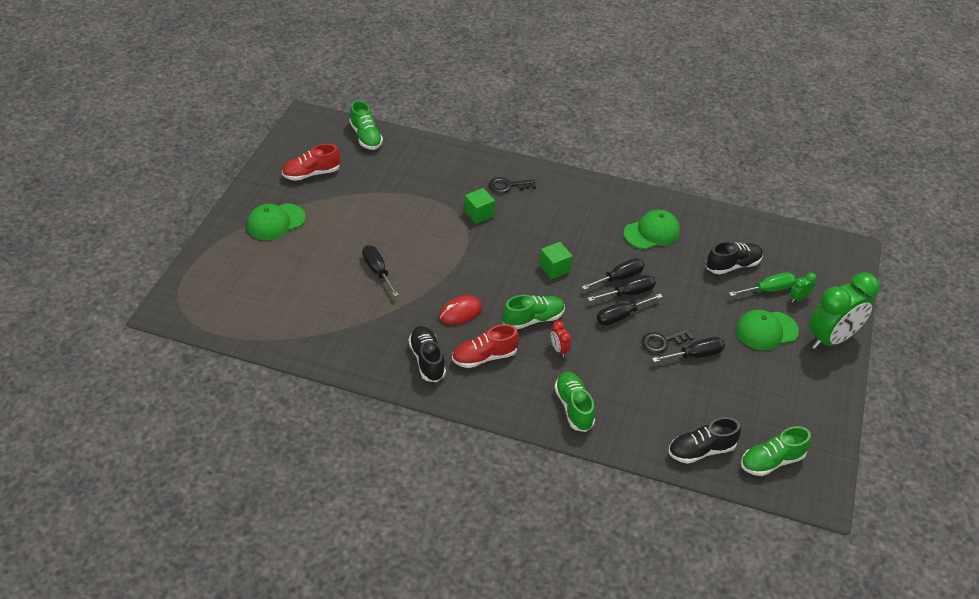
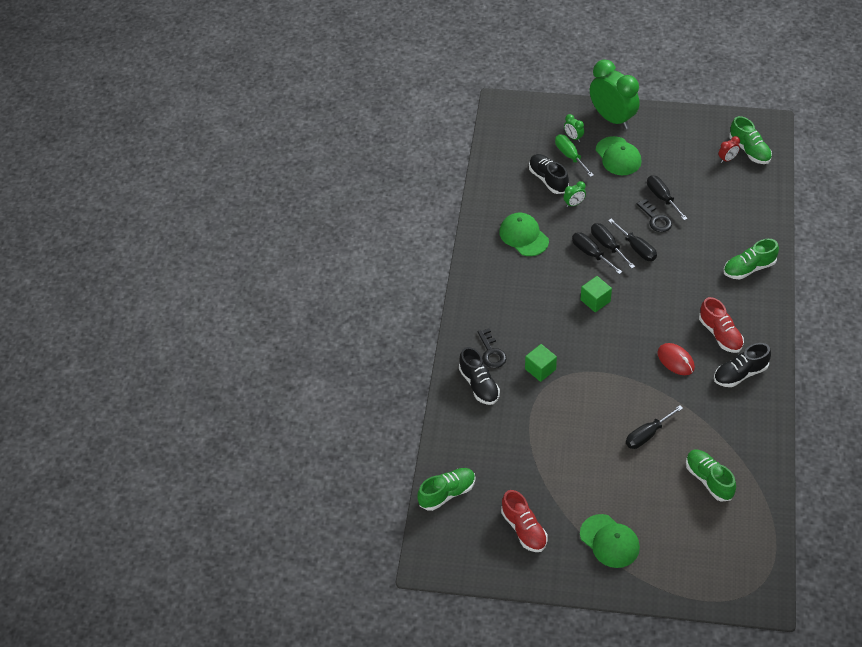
camera: 95 degrees left, 5 degrees up
green shoe [502,295,565,329] -> green shoe moved to [686,449,736,502]
red clock [551,321,571,357] -> red clock moved to [719,136,740,163]
black shoe [669,417,741,464] -> black shoe moved to [459,347,500,405]
none -> green clock [564,181,586,208]

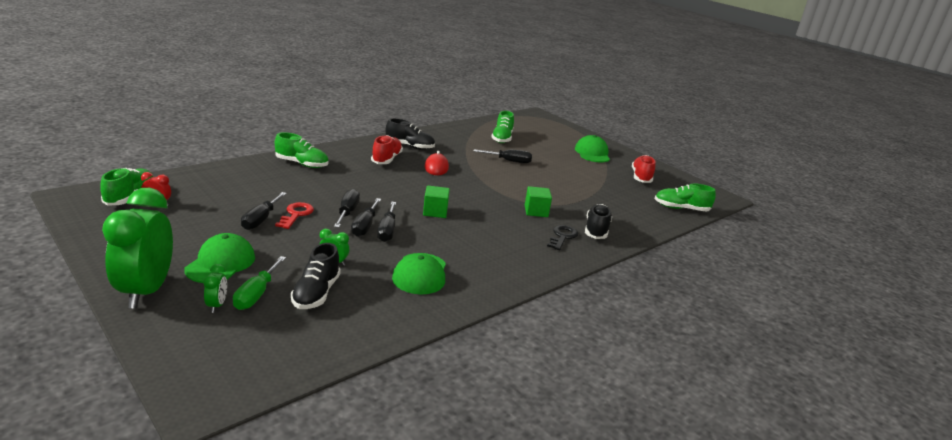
camera: 145 degrees left, 25 degrees down
black key [637,199,672,232] -> red key [275,202,314,229]

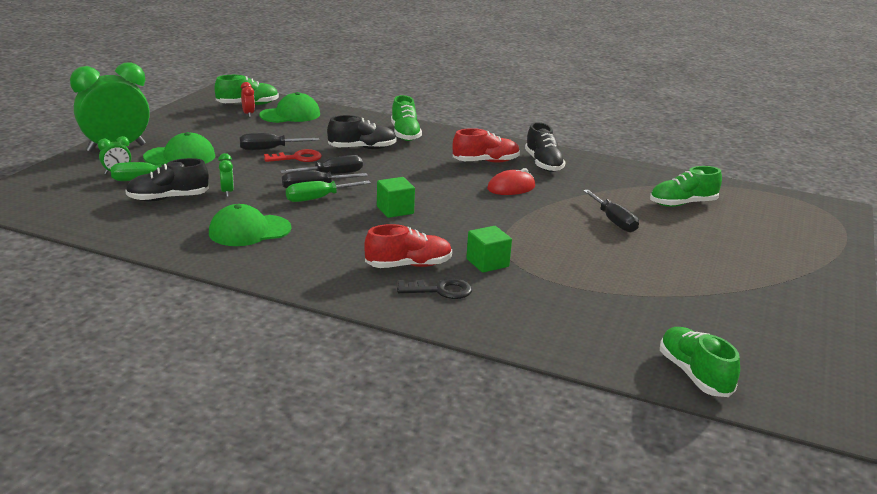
camera: 65 degrees right, 0 degrees up
black screwdriver [377,202,396,242] -> green screwdriver [286,180,371,202]
green cap [575,135,610,162] -> green cap moved to [259,92,320,123]
black shoe [585,204,612,239] -> black shoe moved to [327,115,397,149]
red shoe [632,155,656,183] -> red shoe moved to [364,224,452,268]

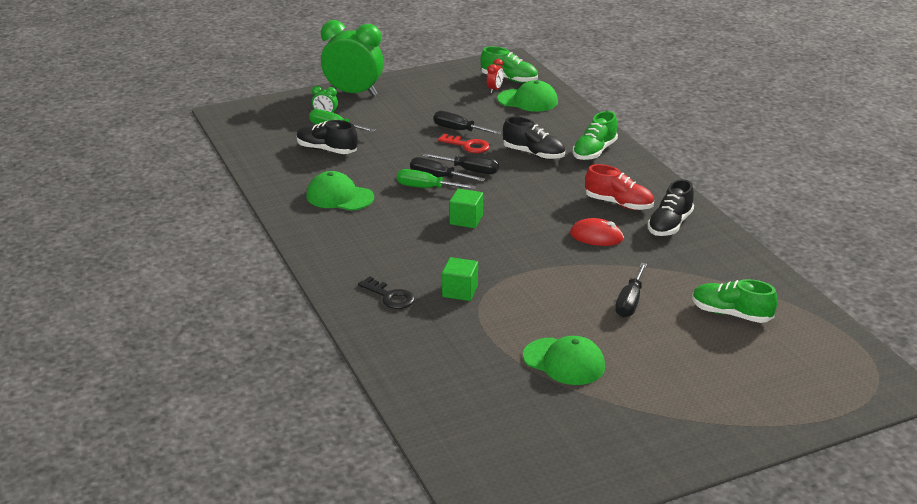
camera: 45 degrees right, 5 degrees up
green cap [143,132,215,165] -> green cap moved to [523,336,605,385]
green clock [218,153,234,197] -> none
red shoe [364,224,452,268] -> none
green shoe [660,327,740,397] -> none

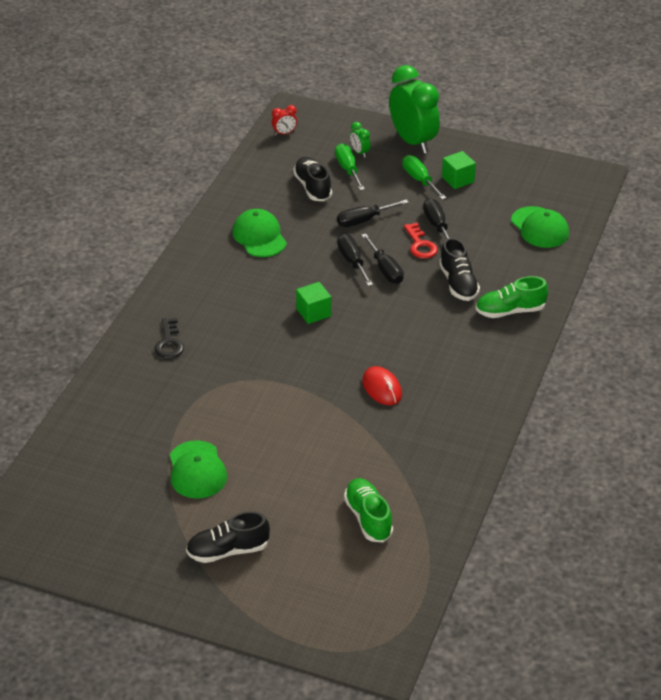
camera: 45 degrees right, 10 degrees up
green screwdriver [397,169,476,189] -> green screwdriver moved to [402,155,446,200]
green cube [442,257,478,301] -> green cube moved to [442,151,476,189]
green shoe [480,46,538,83] -> none
red clock [487,59,504,93] -> red clock moved to [272,105,297,136]
red shoe [585,164,654,210] -> none
black screwdriver [615,263,647,318] -> black screwdriver moved to [337,199,409,227]
black shoe [647,179,694,236] -> black shoe moved to [186,511,270,563]

